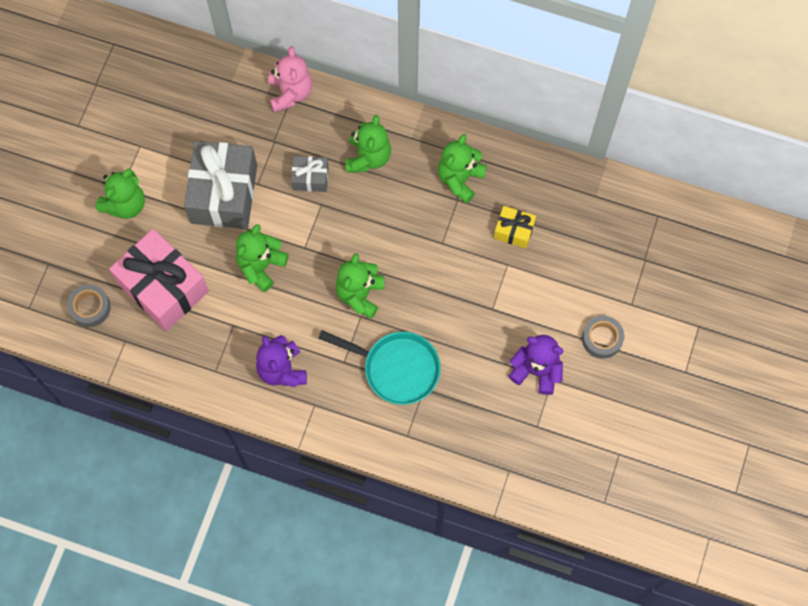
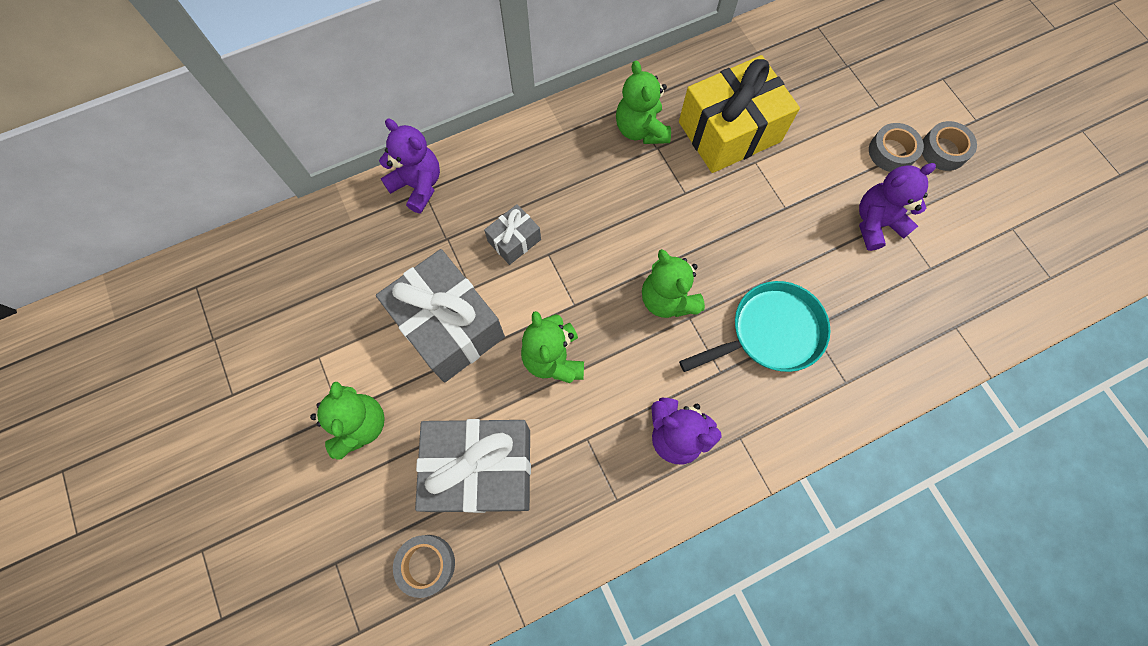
camera: 45 degrees left, 0 degrees up
pink gift [109,229,209,331] -> grey gift [415,419,531,513]
pink teddy bear [268,46,312,113] -> purple teddy bear [379,119,440,213]
green teddy bear [345,115,391,173] -> none
yellow gift [494,206,536,248] -> yellow gift [679,55,800,173], size x2.07
none -> grey tape [922,121,977,171]

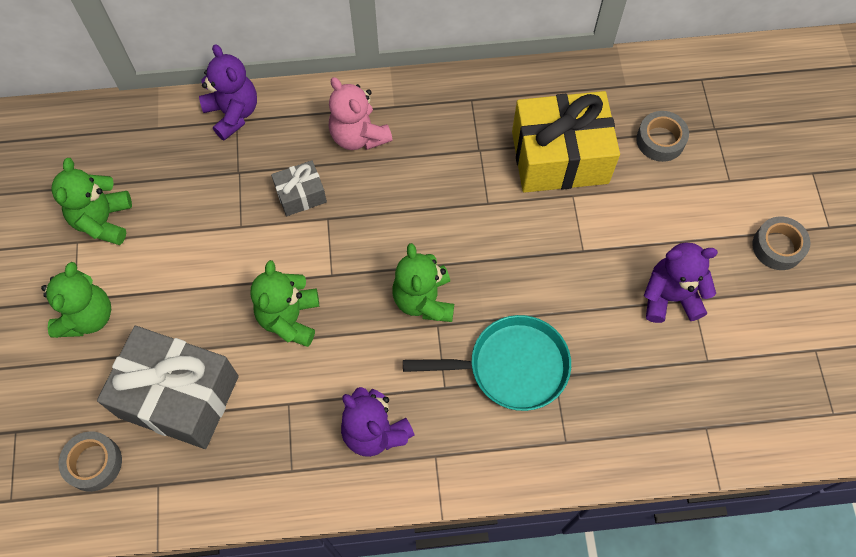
camera: 20 degrees right, 5 degrees down
grey gift [376,249,505,383] -> none
green teddy bear [616,60,671,144] -> green teddy bear moved to [51,158,132,245]
grey tape [869,123,924,172] -> grey tape moved to [636,111,689,162]
none -> pink teddy bear [329,77,393,150]

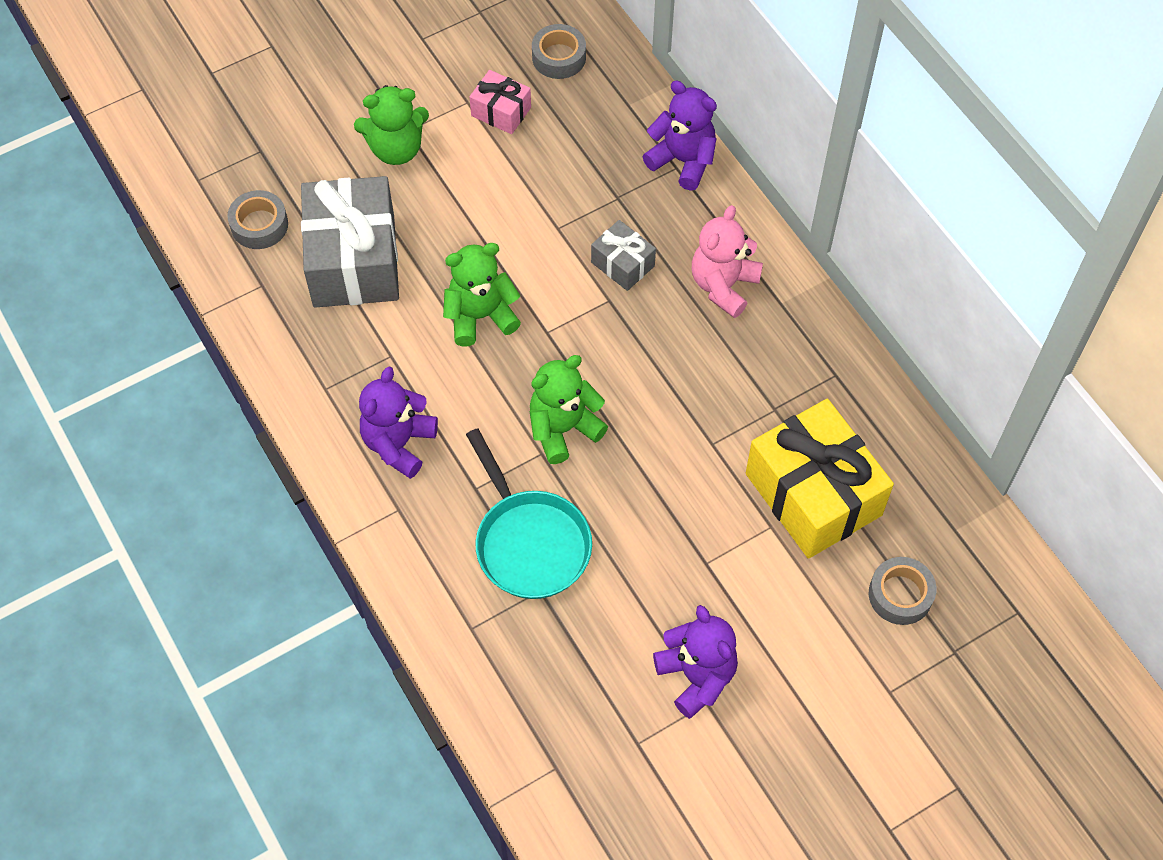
camera: 65 degrees right, 5 degrees down
green teddy bear [51,158,132,245] -> pink gift [470,70,531,134]
purple teddy bear [199,44,257,141] -> purple teddy bear turned 90 degrees counterclockwise [642,81,717,191]
grey tape [752,216,810,270] -> grey tape moved to [532,24,586,79]

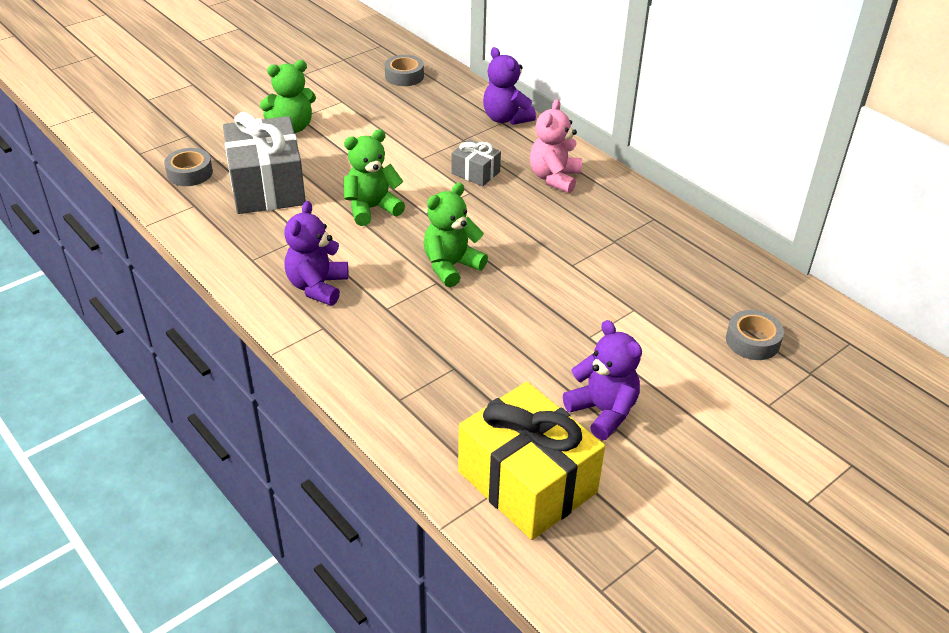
camera: 10 degrees left, 20 degrees down
turquoise pan [466,428,592,599] -> none
pink gift [470,70,531,134] -> none
purple teddy bear [642,81,717,191] -> purple teddy bear turned 150 degrees counterclockwise [483,47,536,125]
yellow gift [746,399,894,559] -> yellow gift moved to [458,382,605,540]

